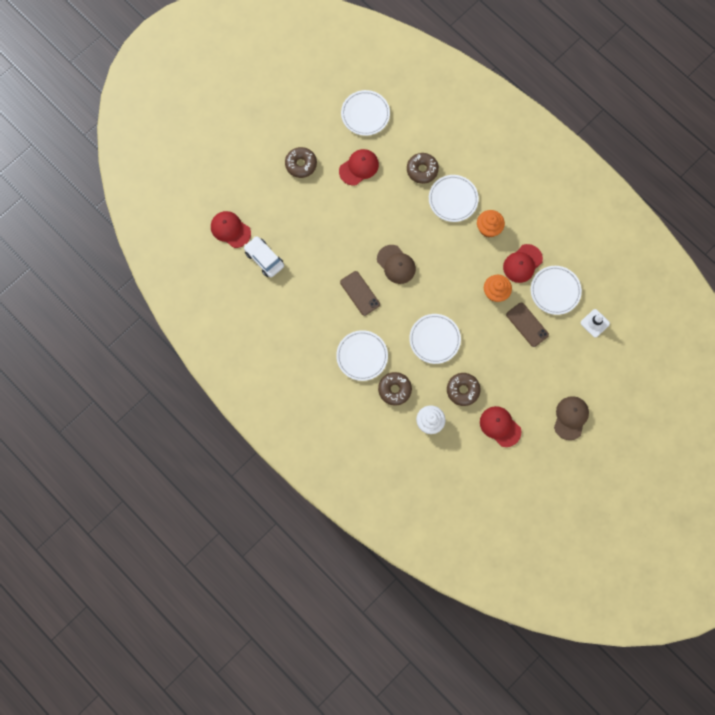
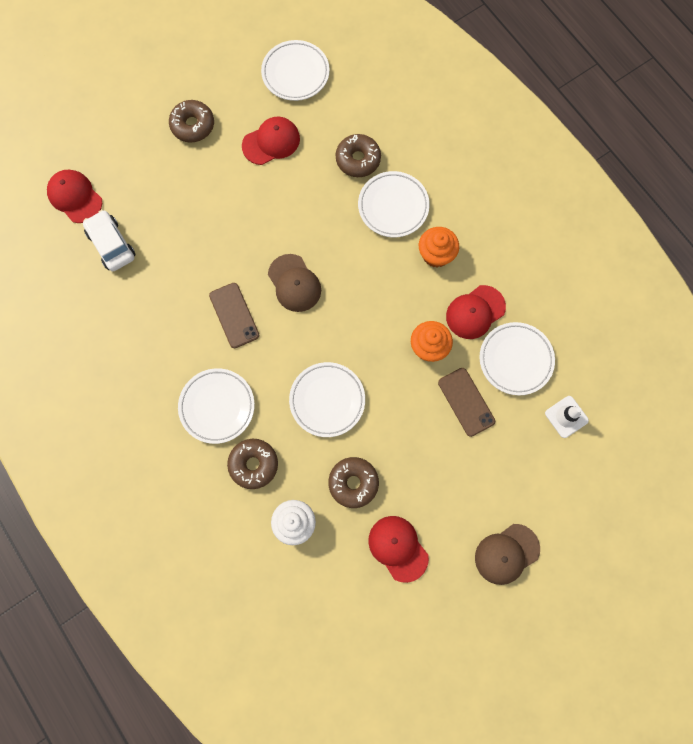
camera: 10 degrees right, 0 degrees up
brown cap [554,396,589,440] -> brown cap turned 150 degrees counterclockwise [475,524,540,585]

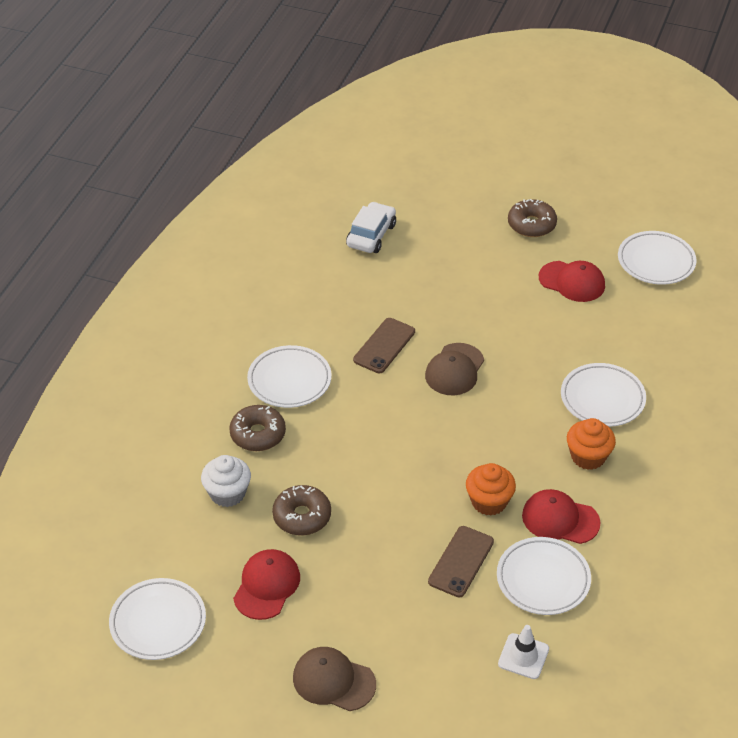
camera: 55 degrees right, 30 degrees down
red cap [47,169,102,223] -> none
white plate [289,362,365,437] -> white plate moved to [109,578,206,660]
brown donut [336,134,381,177] -> none

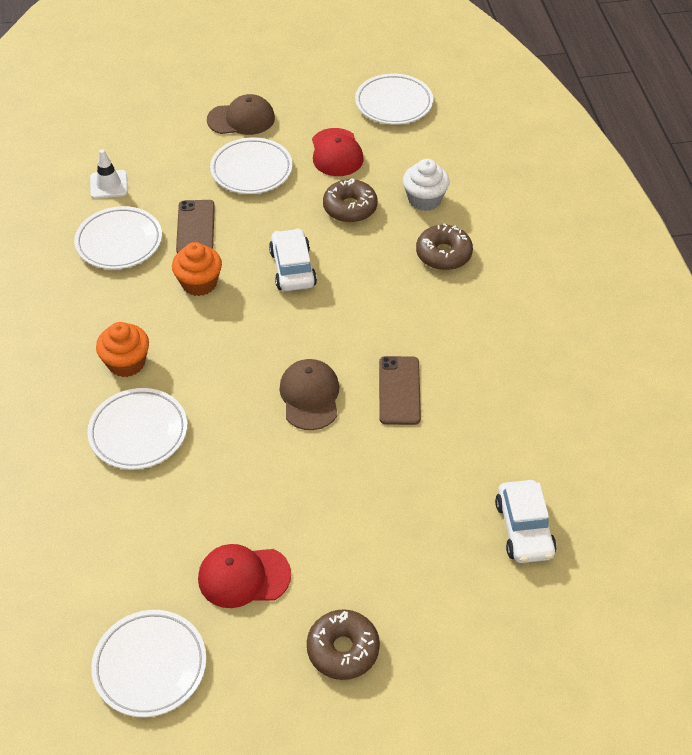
camera: 150 degrees right, 5 degrees up
white plate [247,345,332,408] -> white plate moved to [210,137,293,194]
red cap [522,489,601,544] -> none
none -> white car [269,228,317,291]

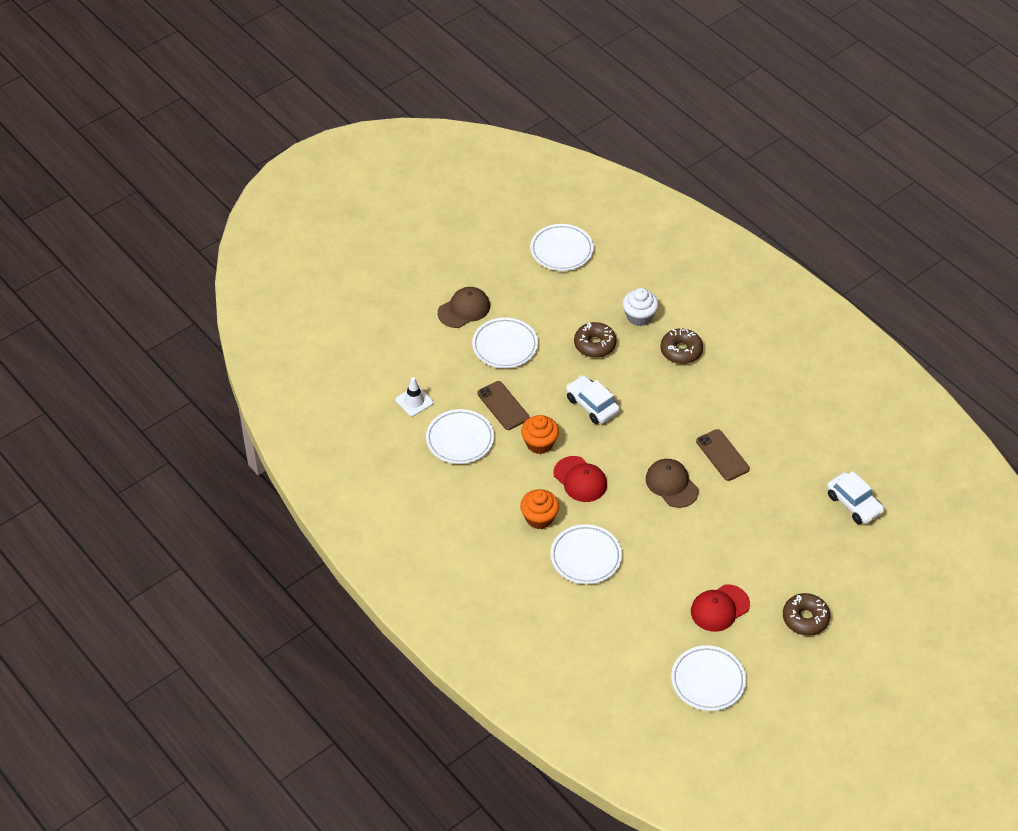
camera: 30 degrees left, 0 degrees up
red cap [312,128,364,176] -> red cap moved to [553,456,607,502]

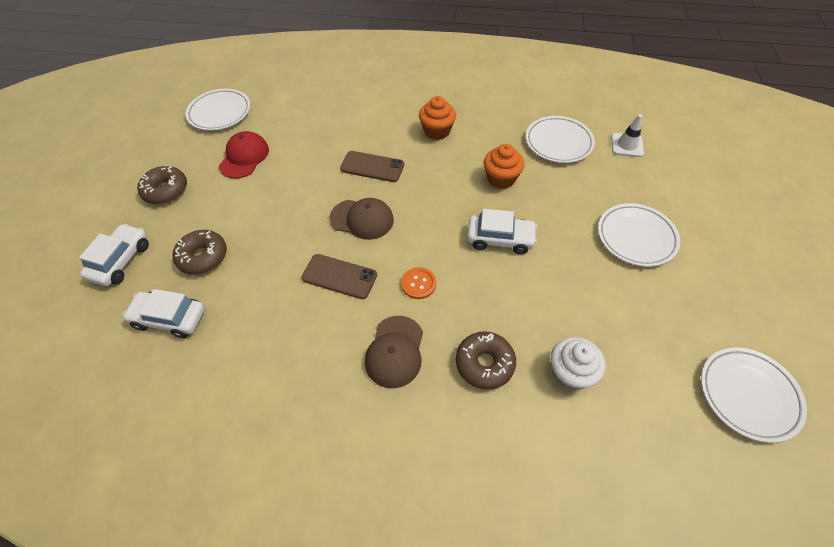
camera: 140 degrees right, 5 degrees up
brown cap [438,287,490,328] -> brown cap moved to [365,316,423,388]
brown phone [477,381,529,430] -> brown phone moved to [340,151,404,182]
white plate [550,524,622,584] -> none
red cap [553,456,607,502] -> none
brown donut [574,322,617,358] -> brown donut moved to [173,230,227,275]
none -> white car [79,224,149,286]
none -> orange button [401,267,436,299]

